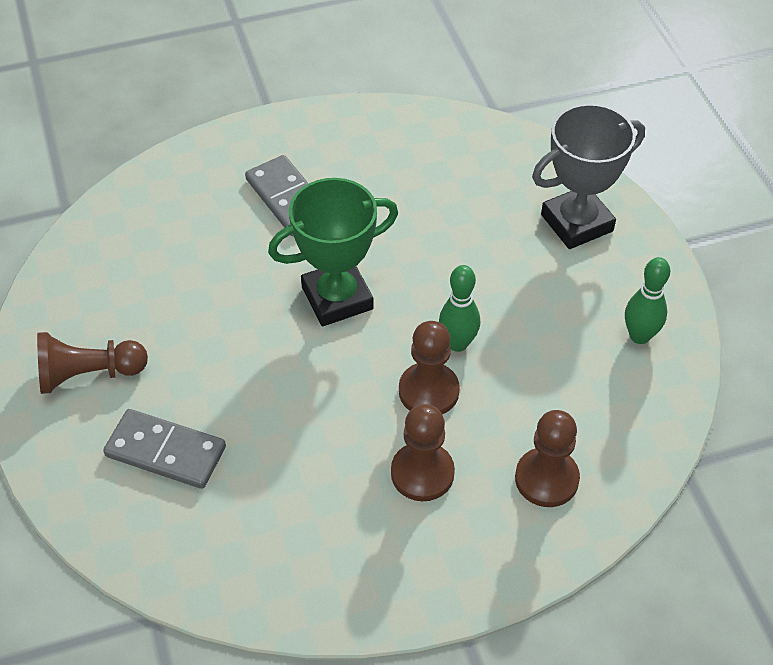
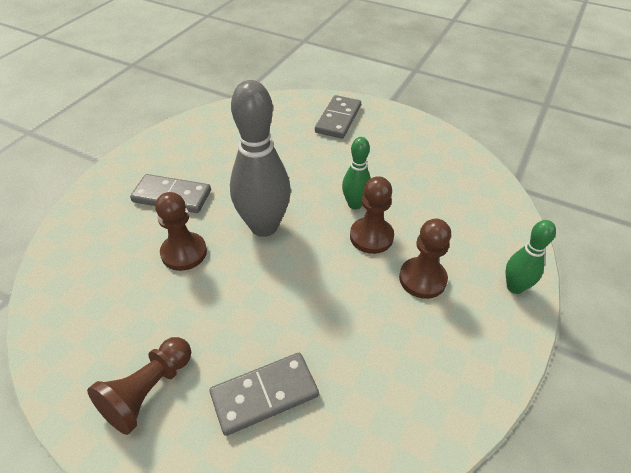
camera: 45 degrees left, 5 degrees down
green trophy [268,178,398,326] -> grey bowling pin [230,80,291,237]
brown pawn [515,410,580,507] -> brown pawn moved to [155,192,207,271]
grey trophy [532,104,645,249] -> grey domino [315,95,361,139]
green bowling pin [625,257,670,344] -> green bowling pin moved to [505,220,556,294]

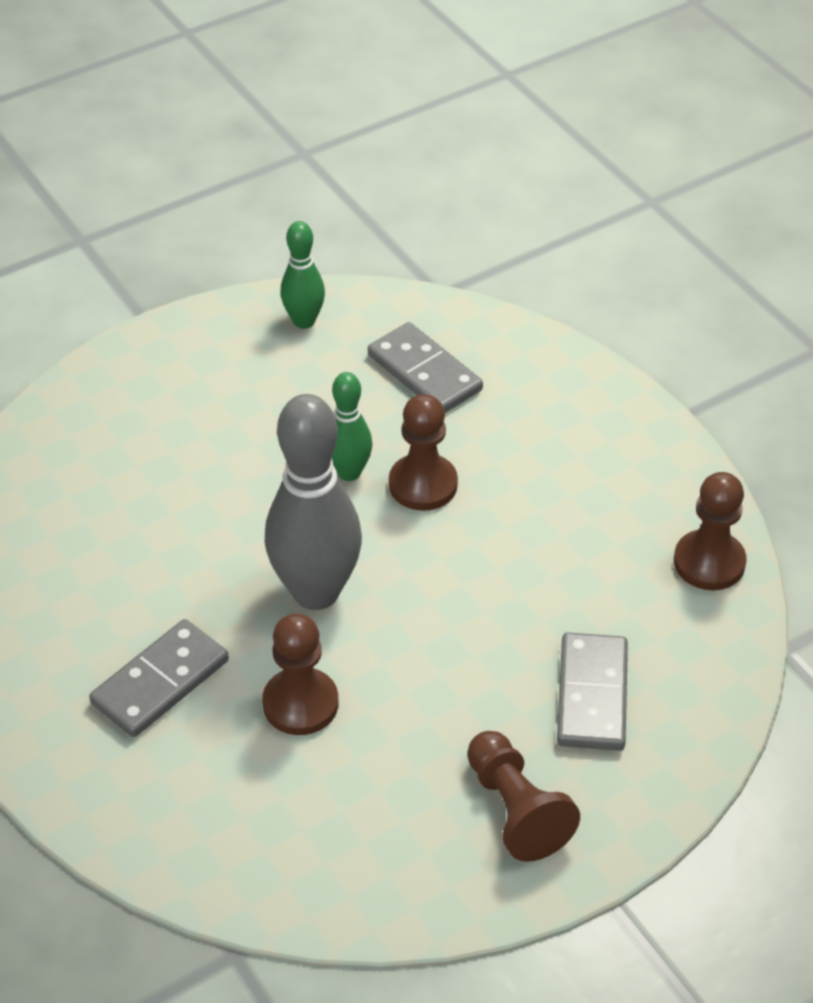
camera: 60 degrees left, 0 degrees up
grey domino [315,95,361,139] -> grey domino moved to [368,322,483,413]
brown pawn [399,219,451,299] -> brown pawn moved to [674,472,746,590]
green bowling pin [505,220,556,294] -> green bowling pin moved to [280,221,325,329]

